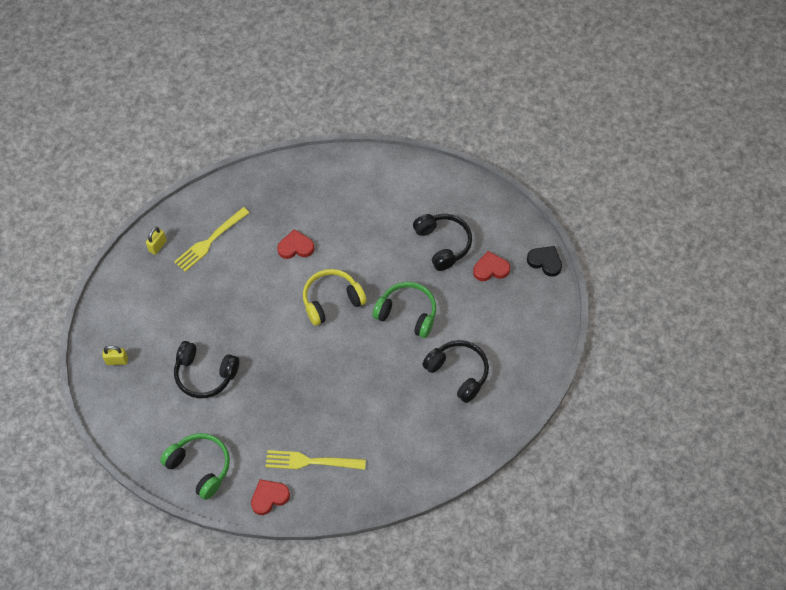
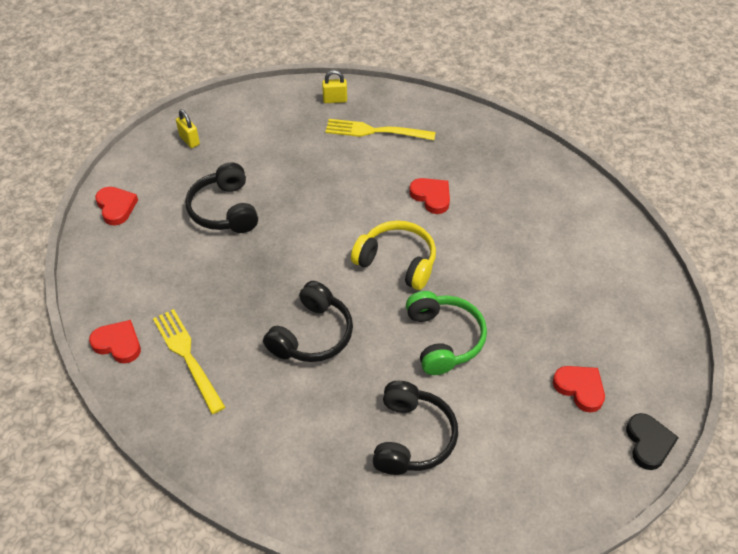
camera: 55 degrees right, 10 degrees down
green headphones [160,433,230,500] -> none
black headphones [413,214,472,271] -> black headphones moved to [263,281,353,362]
none -> red heart [95,187,138,225]

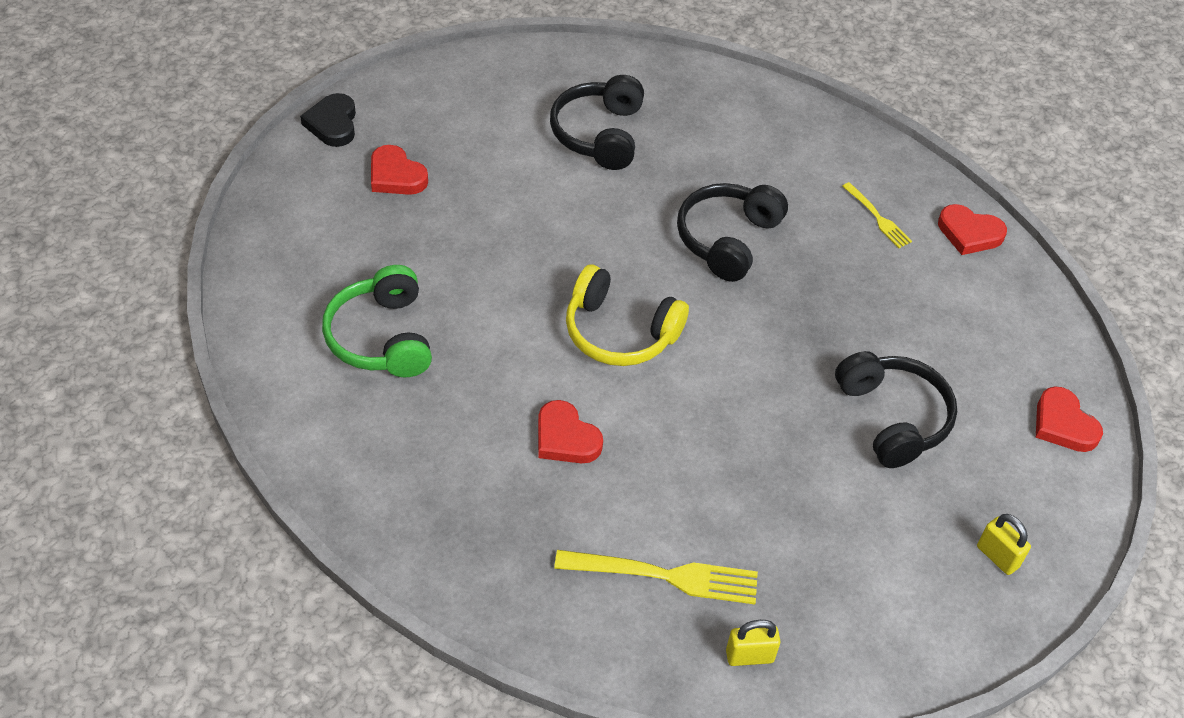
camera: 175 degrees right, 0 degrees up
yellow fork [153,309,225,414] -> yellow fork [842,182,912,248], size x0.57
green headphones [406,291,487,375] -> green headphones moved to [322,265,432,377]

